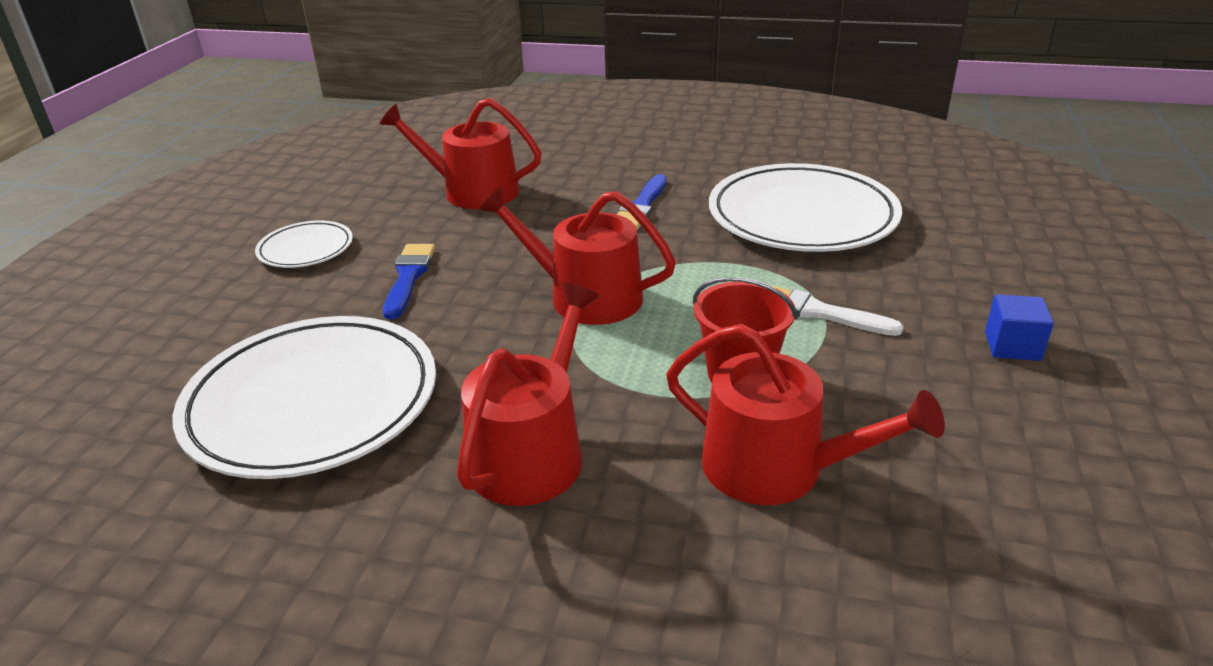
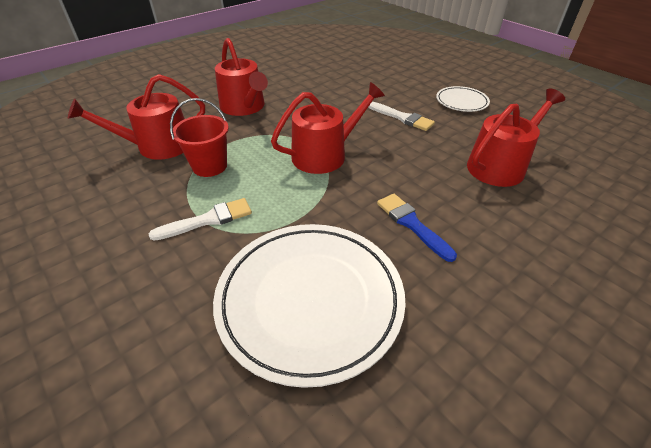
camera: 125 degrees right, 10 degrees up
white plate [173,316,436,479] -> none
blue brush [383,244,435,319] -> white brush [368,102,435,131]
blue cube [985,294,1054,361] -> none

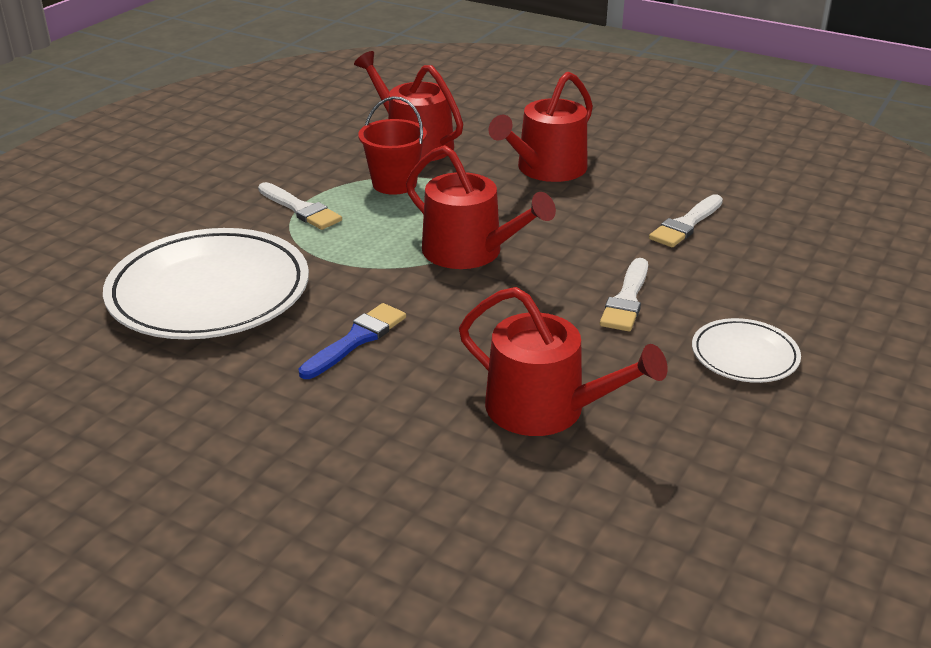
camera: 70 degrees right, 10 degrees down
none -> white brush [649,194,723,247]

